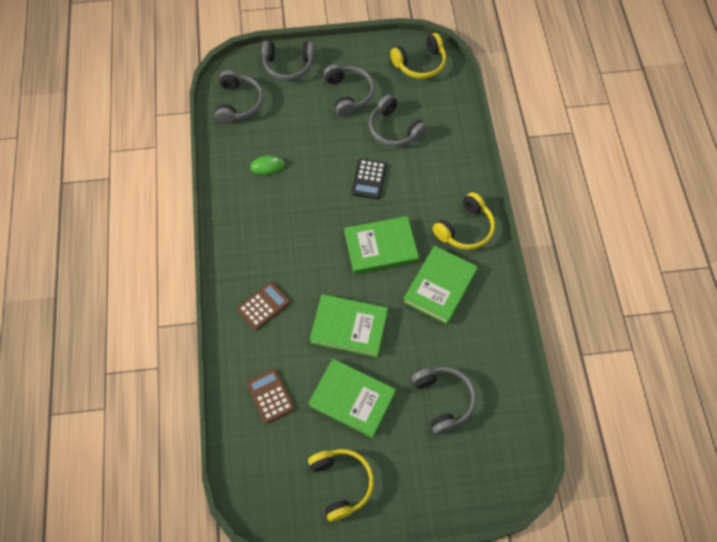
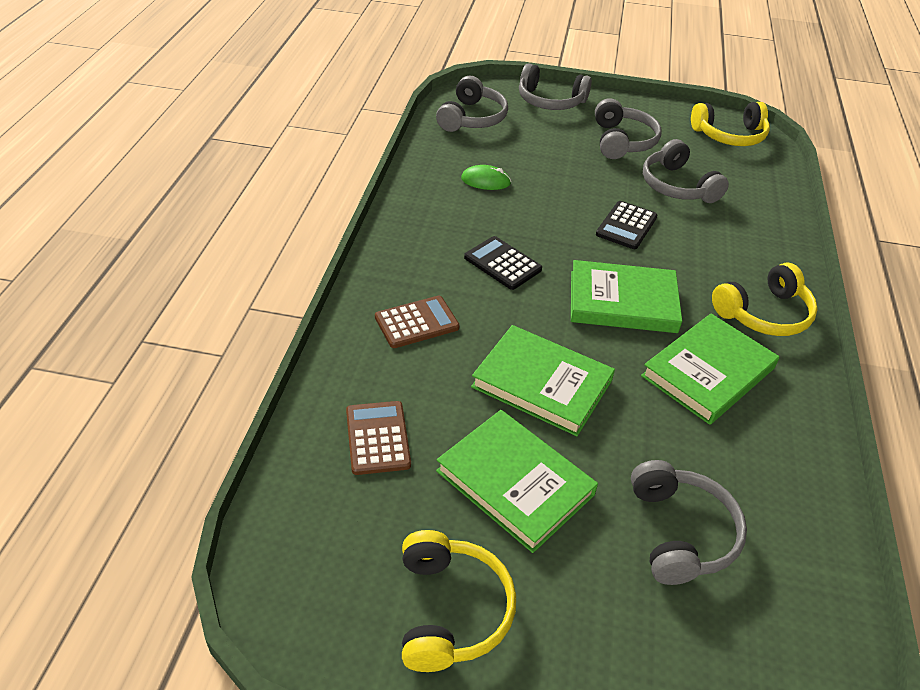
camera: 15 degrees right, 20 degrees down
none -> black calculator [464,236,542,290]

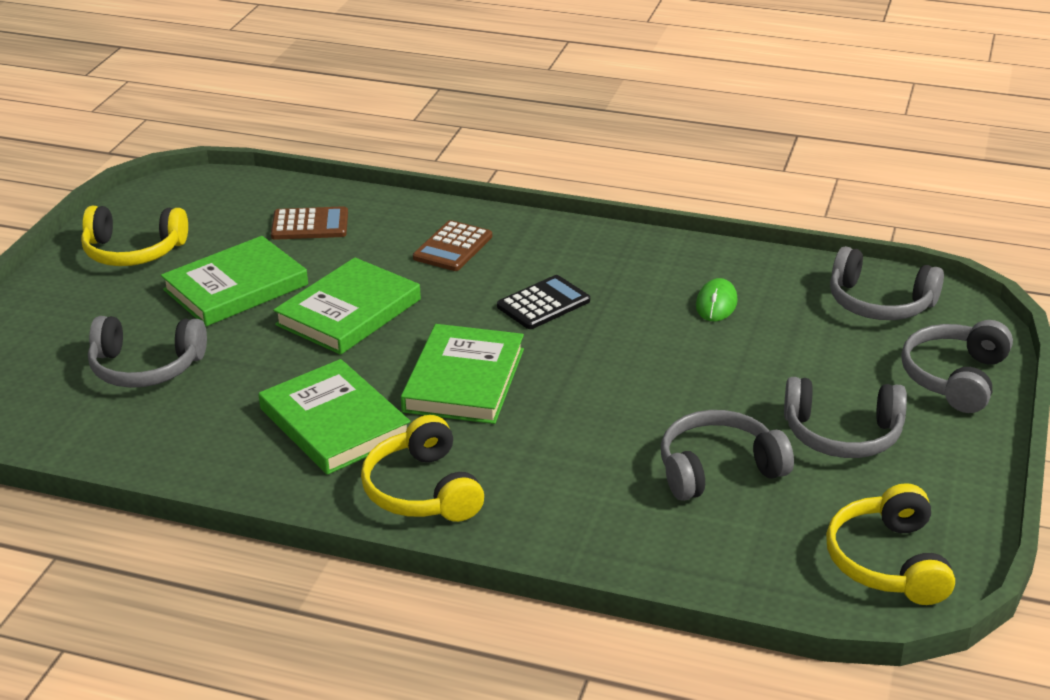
camera: 100 degrees right, 10 degrees down
brown calculator [375,296,460,348] -> brown calculator turned 45 degrees clockwise [413,220,492,271]
black calculator [596,201,657,249] -> none

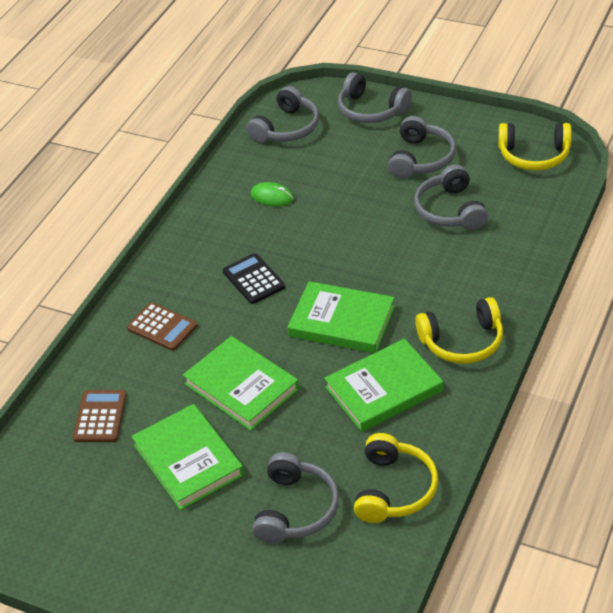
camera: 80 degrees left, 10 degrees up
yellow headphones [81,206,188,266] -> yellow headphones moved to [354,433,438,523]

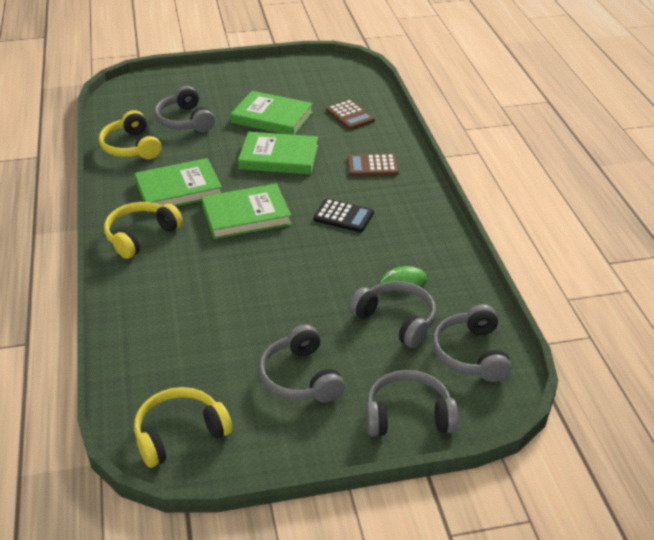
camera: 140 degrees right, 5 degrees down
green book [324,339,443,432] -> green book turned 45 degrees clockwise [135,158,222,213]
grey headphones [414,164,488,230] -> grey headphones moved to [349,281,436,348]

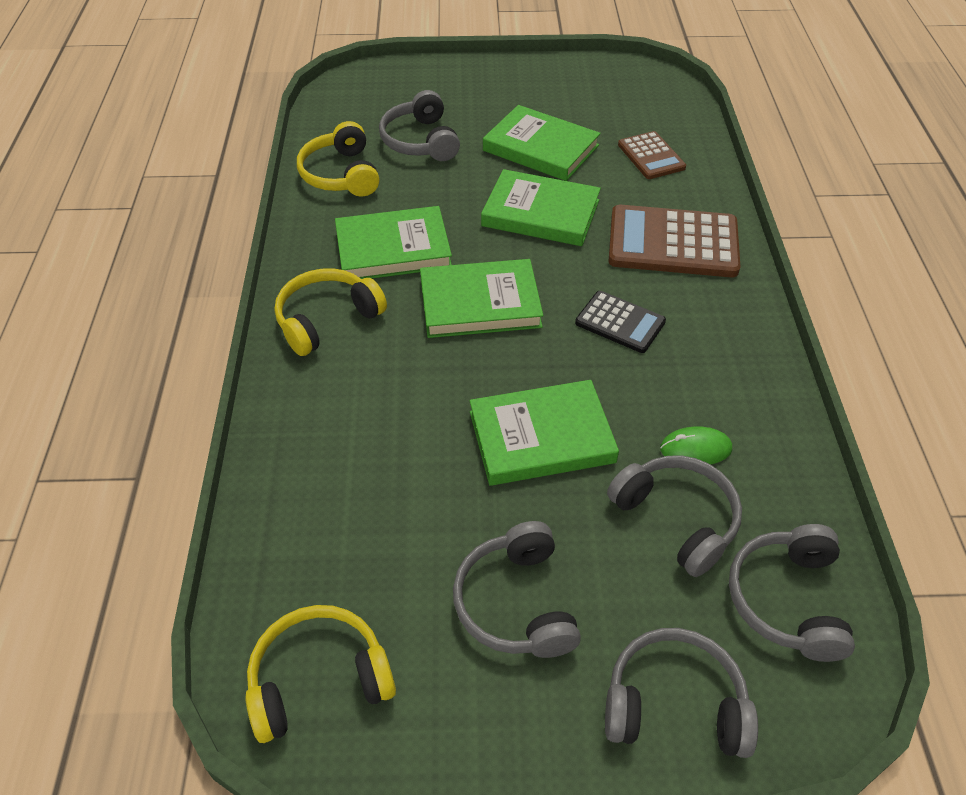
camera: 10 degrees right, 10 degrees up
brown calculator [347,154,399,177] -> brown calculator [609,205,741,277], size x1.77
none -> green book [470,380,619,486]

